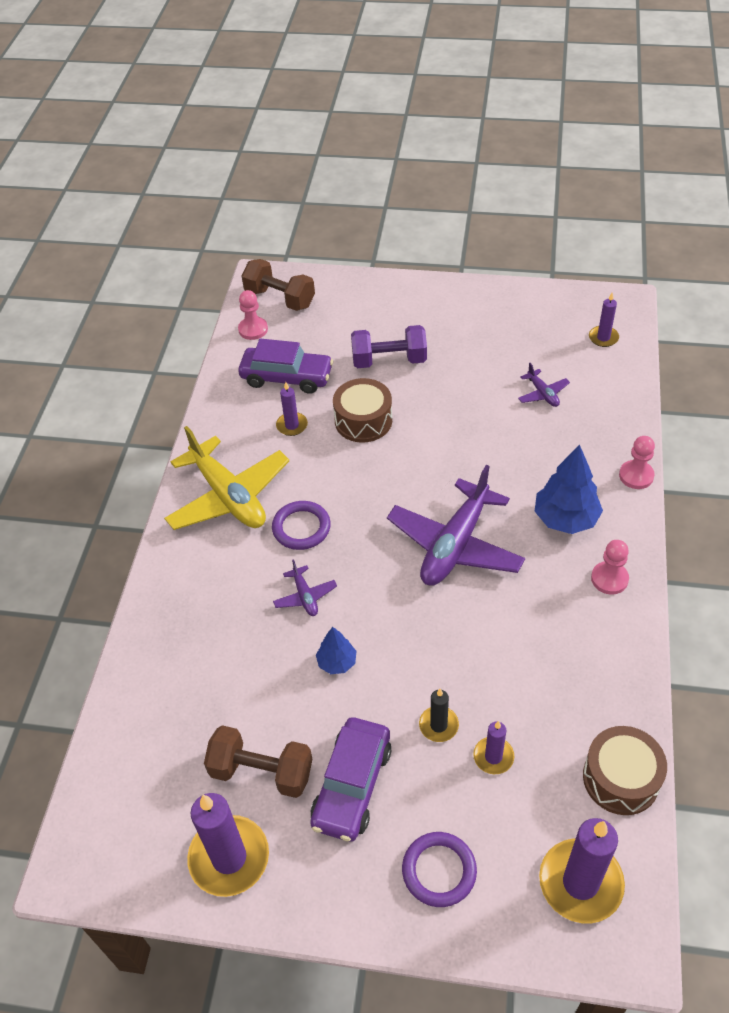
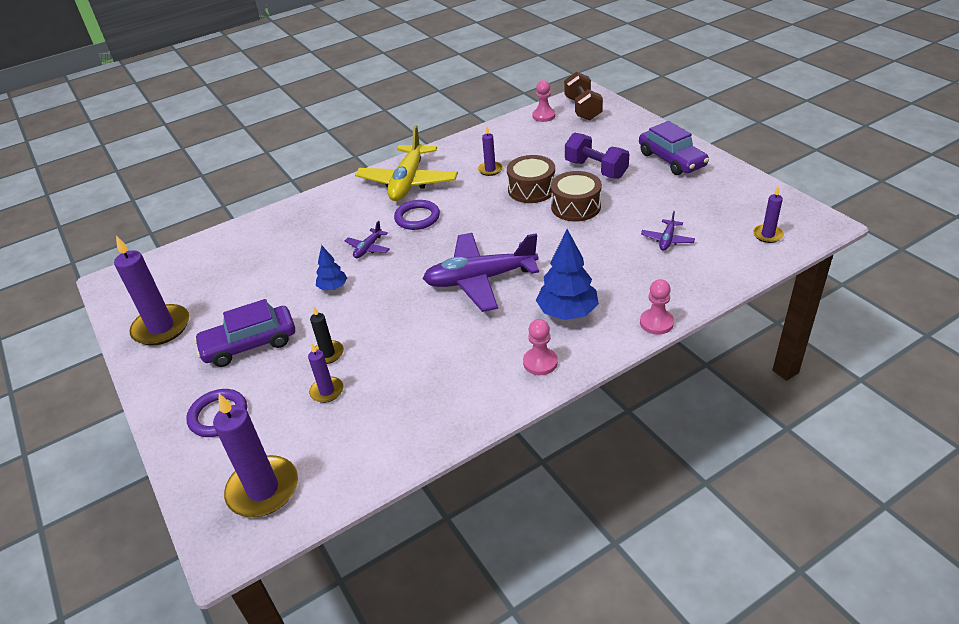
camera: 50 degrees right, 10 degrees down
brown dumbbell [204,725,312,798] -> none
purple car [238,338,333,394] -> purple car moved to [639,121,709,175]
brown drum [583,726,667,815] -> brown drum moved to [551,171,602,222]

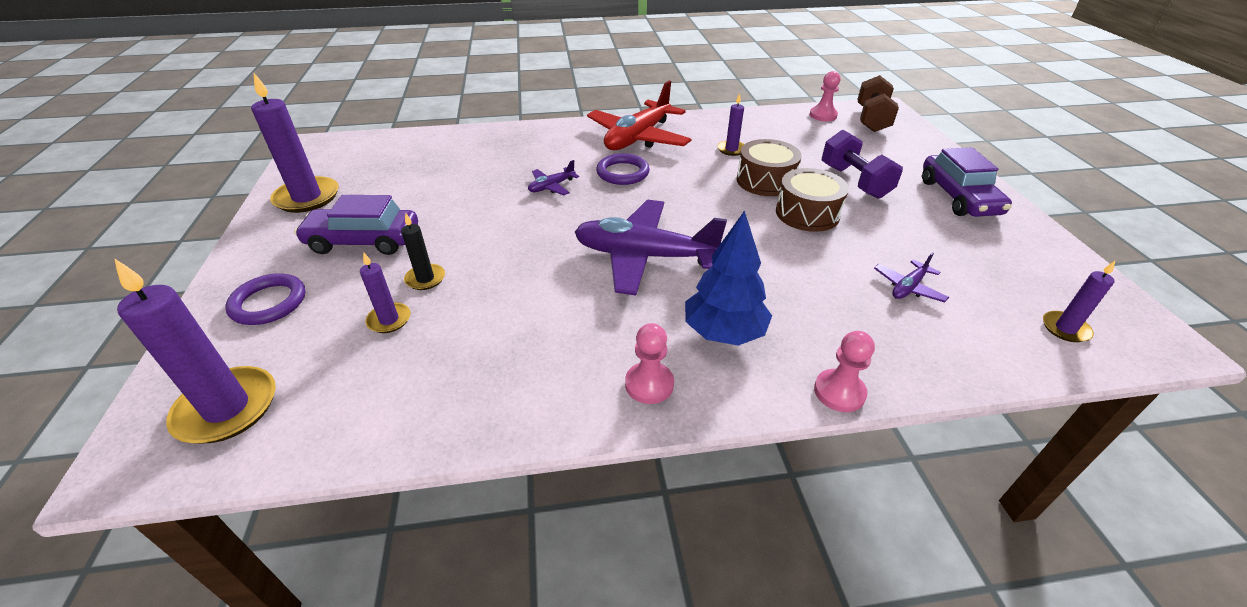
camera: 20 degrees right, 0 degrees up
blue tree [316,245,347,290] -> none
yellow plane [355,125,458,201] -> red plane [587,81,692,150]

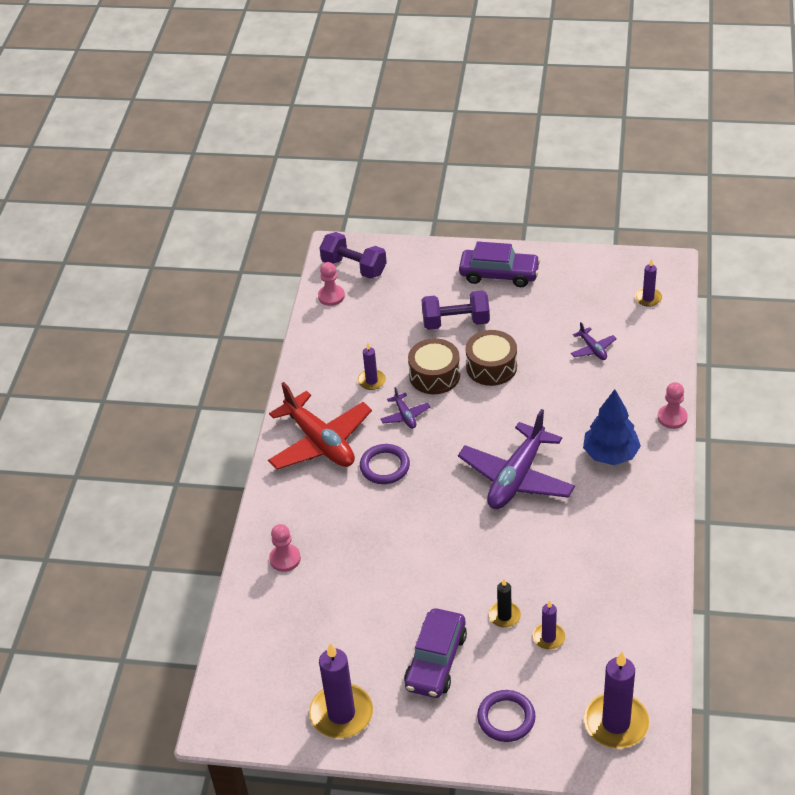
camera: 70 degrees left, 5 degrees up
purple plane [528,160,579,195] -> purple plane moved to [381,387,430,429]
pink pawn [625,323,674,404] -> pink pawn moved to [269,524,301,572]
brown dumbbell [858,75,899,132] -> purple dumbbell [320,232,387,279]

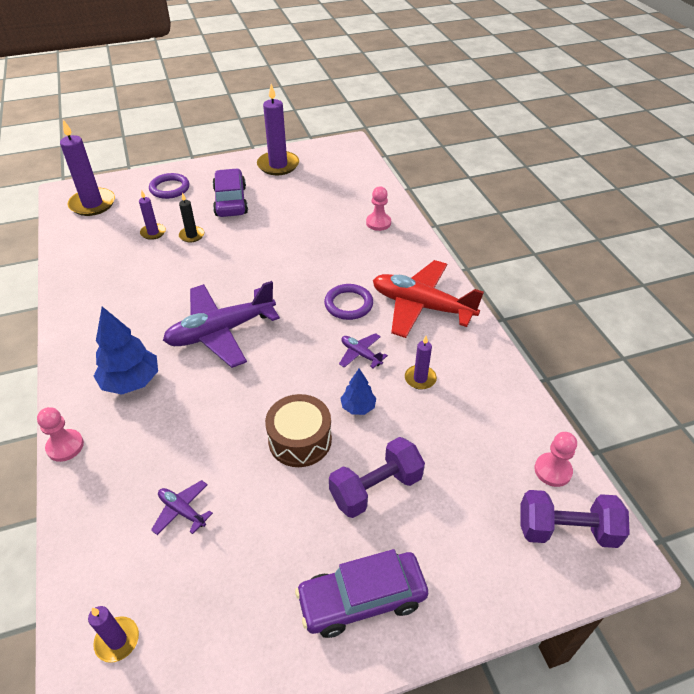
camera: 150 degrees right, 0 degrees up
brown drum [408,338,460,394] -> blue tree [340,368,376,415]
purple plane [458,409,575,509] -> purple plane turned 120 degrees counterclockwise [163,281,280,368]

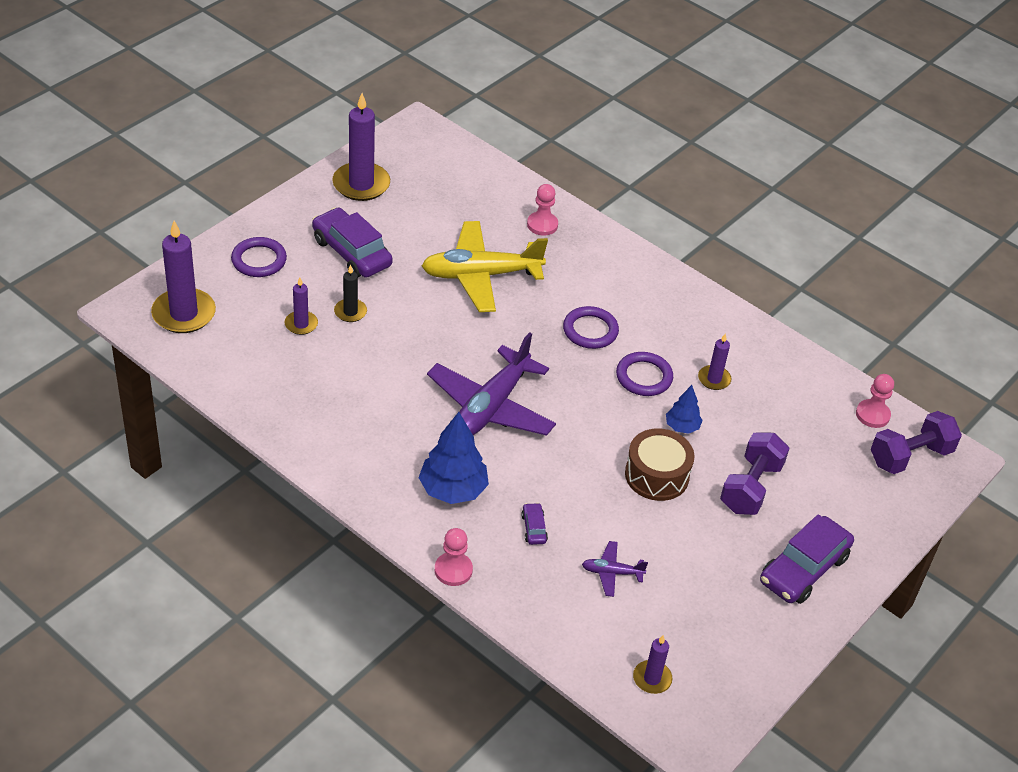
camera: 35 degrees left, 0 degrees up
purple plane [339,333,388,368] -> purple ring [616,352,673,396]
red plane [373,260,484,338] -> none
none -> yellow plane [422,221,548,312]
none -> purple car [521,503,548,545]

